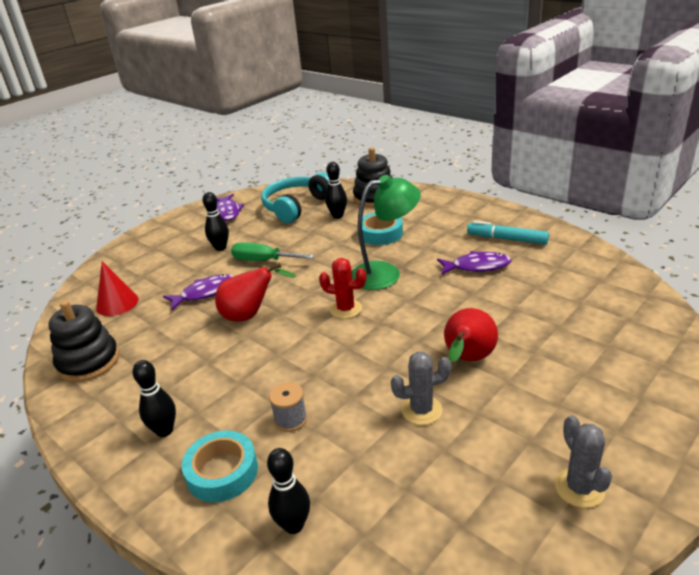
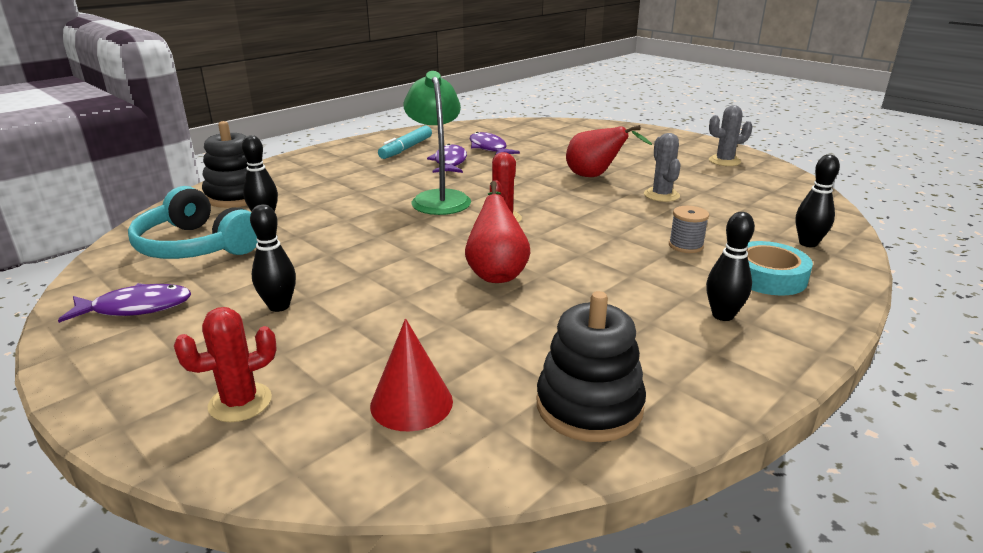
camera: 90 degrees left, 5 degrees down
purple fish [163,274,234,310] -> purple fish moved to [470,132,520,154]
green screwdriver [231,242,315,261] -> none
turquoise tape [362,212,403,245] -> none
none -> red cactus [174,307,277,422]

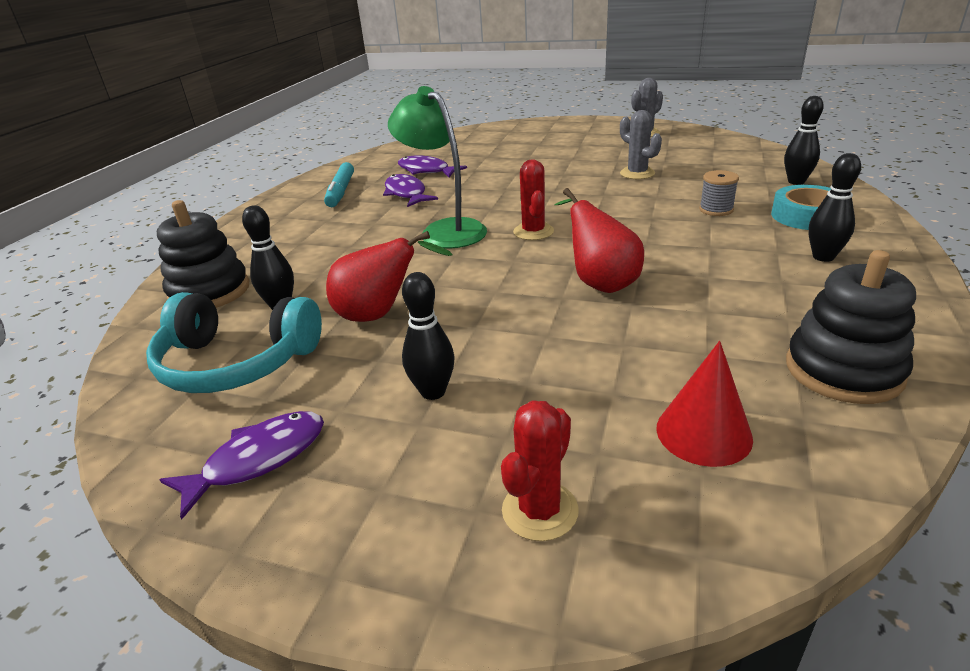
camera: 25 degrees left, 5 degrees up
red pear [566,125,652,177] -> red pear moved to [326,231,453,322]

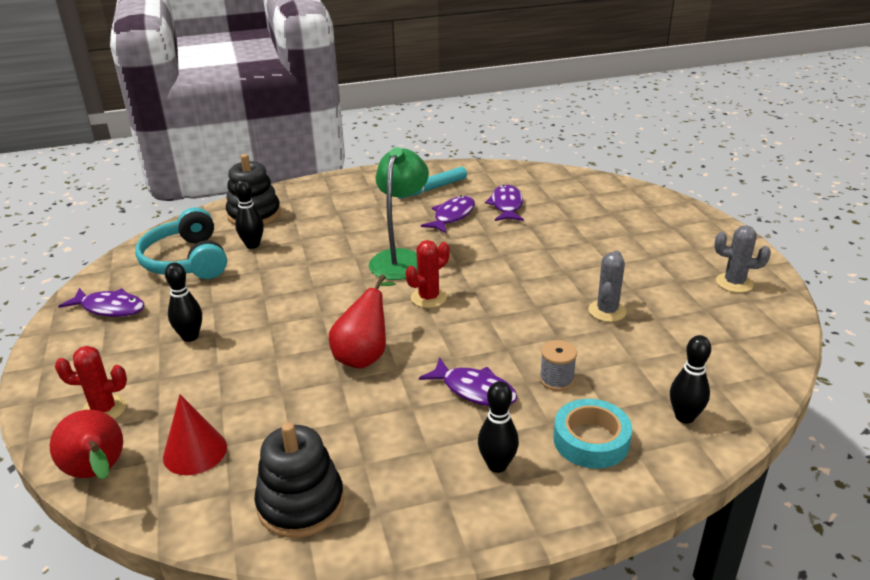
camera: 55 degrees right, 0 degrees up
red pear [326,231,453,322] -> red pear moved to [50,410,123,479]
none -> purple fish [419,357,518,406]

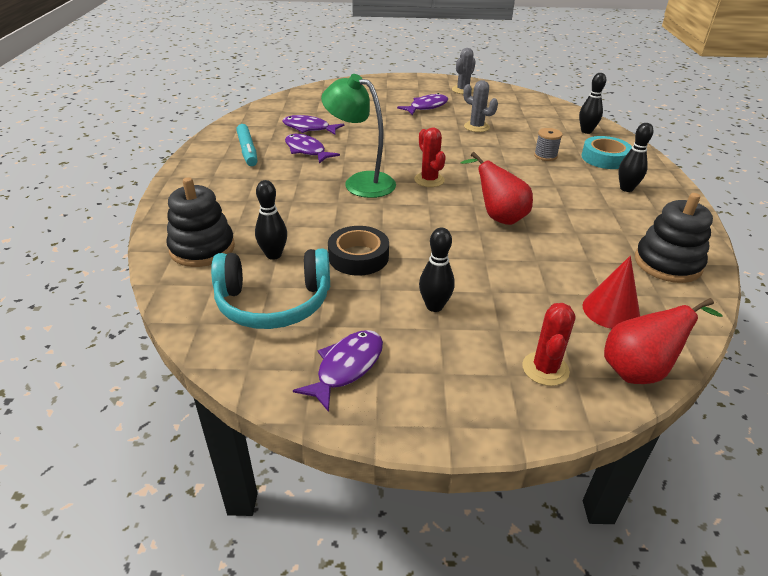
camera: 75 degrees left, 5 degrees up
purple fish [419,357,518,406] -> purple fish moved to [397,93,448,115]
none -> black tape [328,226,389,276]

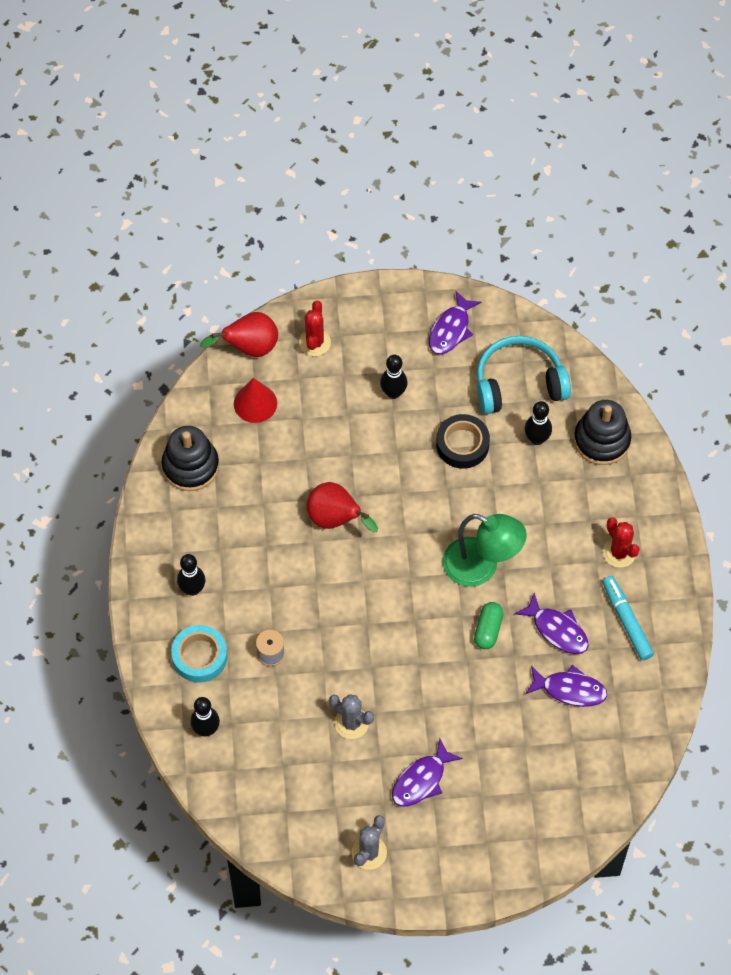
camera: 175 degrees right, 25 degrees up
red cactus [414,128,446,187] -> red cactus moved to [603,517,640,568]
none -> green capsule [474,602,503,649]

